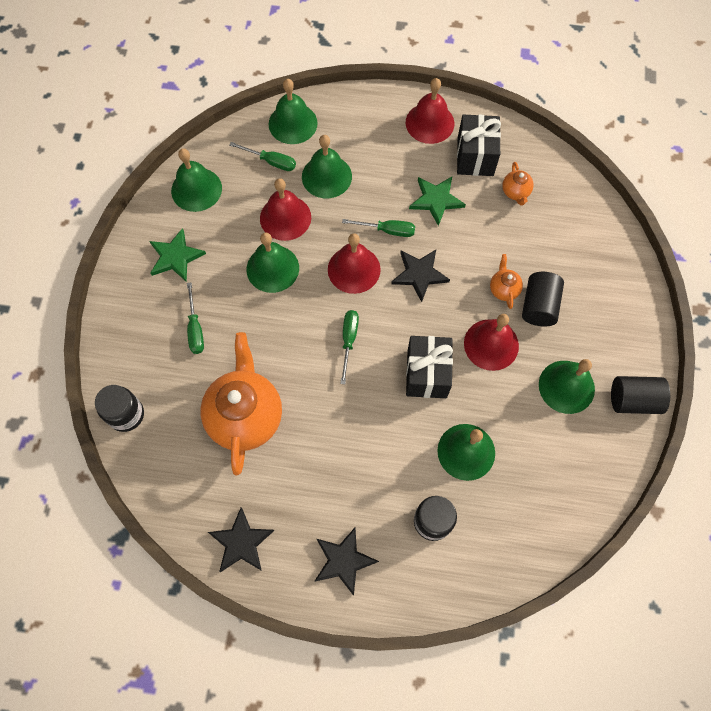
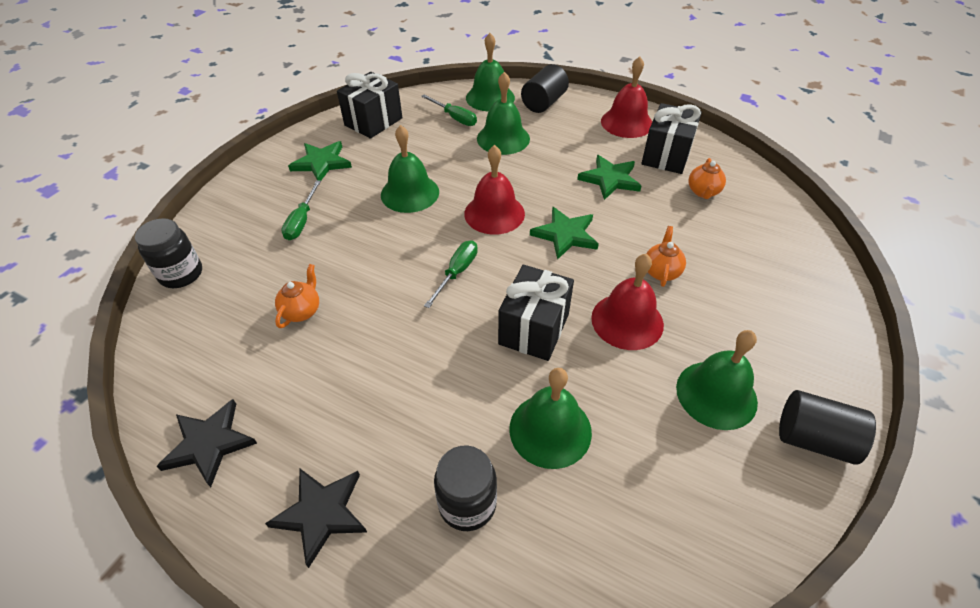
camera: 20 degrees right, 20 degrees down
green bell [171,148,222,212] -> black gift [337,72,402,139]
orange teapot [200,332,282,475] -> orange teapot [275,264,319,328], size x0.43
red bell [260,178,311,241] -> none
green screwdriver [342,219,415,237] -> none
black star [391,250,450,302] -> green star [530,207,599,260]
black cylinder [522,272,564,326] -> black cylinder moved to [521,64,569,113]

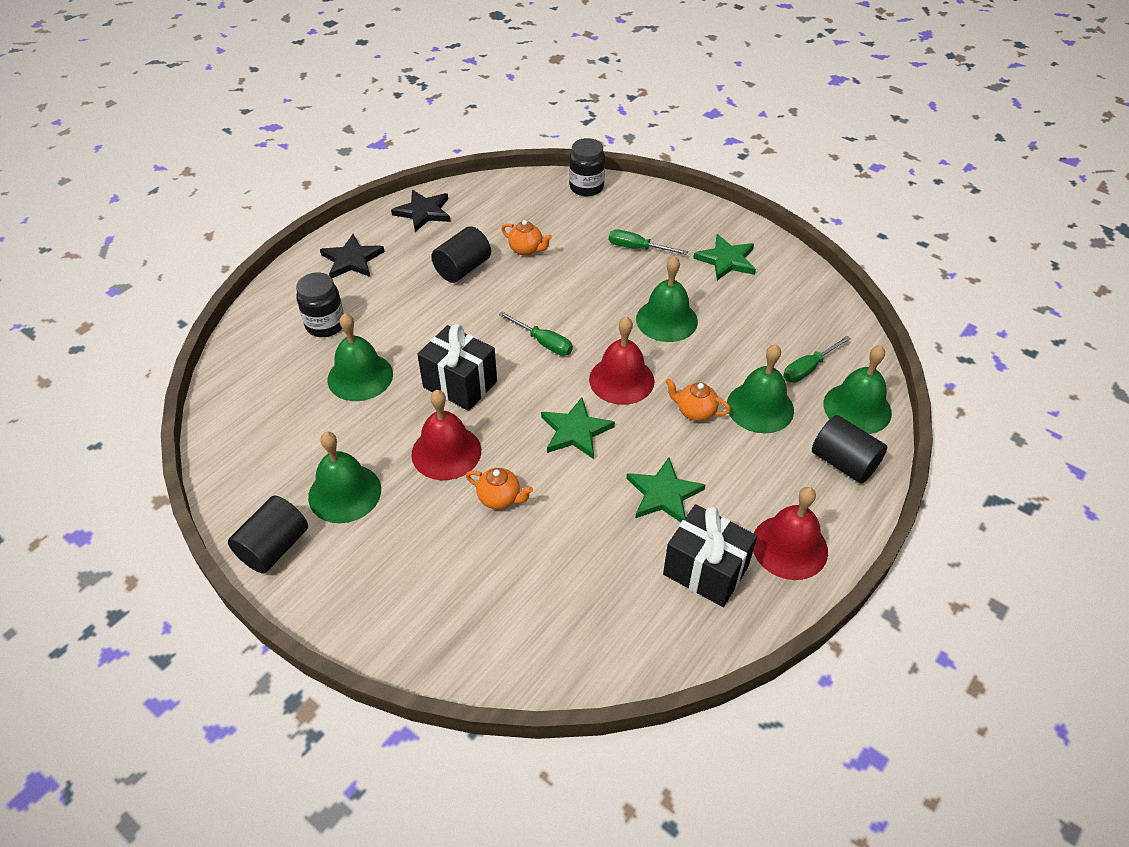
camera: 100 degrees right, 0 degrees up
black gift [337,72,402,139] -> none
orange teapot [688,158,726,199] -> orange teapot moved to [665,378,731,421]
none -> black cylinder [431,226,491,283]

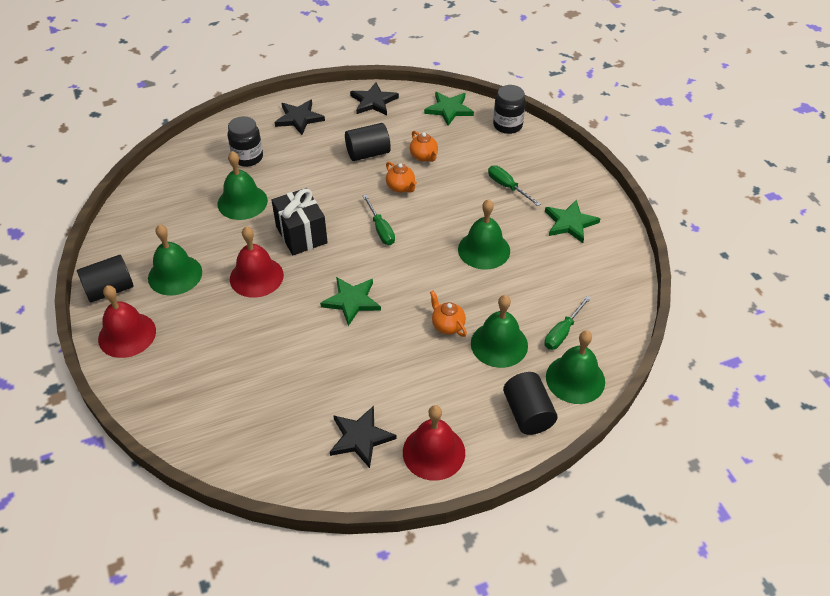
camera: 30 degrees right, 0 degrees up
orange teapot [466,468,533,509] -> orange teapot moved to [386,162,417,193]
red bell [589,316,655,405] -> red bell moved to [98,285,156,358]
green star [626,457,705,523] -> green star moved to [424,92,474,126]
black gift [663,504,757,607] -> black star [330,406,397,468]
green screwdriver [783,336,851,383] -> green screwdriver turned 45 degrees counterclockwise [544,296,591,350]

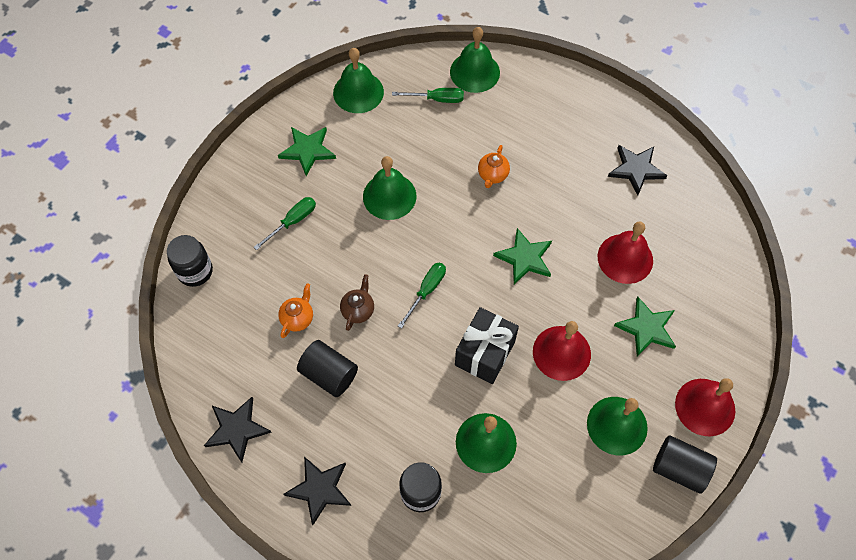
camera: 125 degrees left, 15 degrees up
orange teapot [386,162,417,193] -> brown teapot [340,274,374,331]
red bell [403,405,465,481] -> red bell moved to [598,221,653,284]
green star [424,92,474,126] -> green star moved to [614,297,676,357]
green bell [471,295,528,368] -> green bell moved to [333,48,384,113]
green screwdriver [488,166,541,206] -> green screwdriver turned 150 degrees counterclockwise [254,197,316,250]
black cylinder [503,372,558,435] -> none

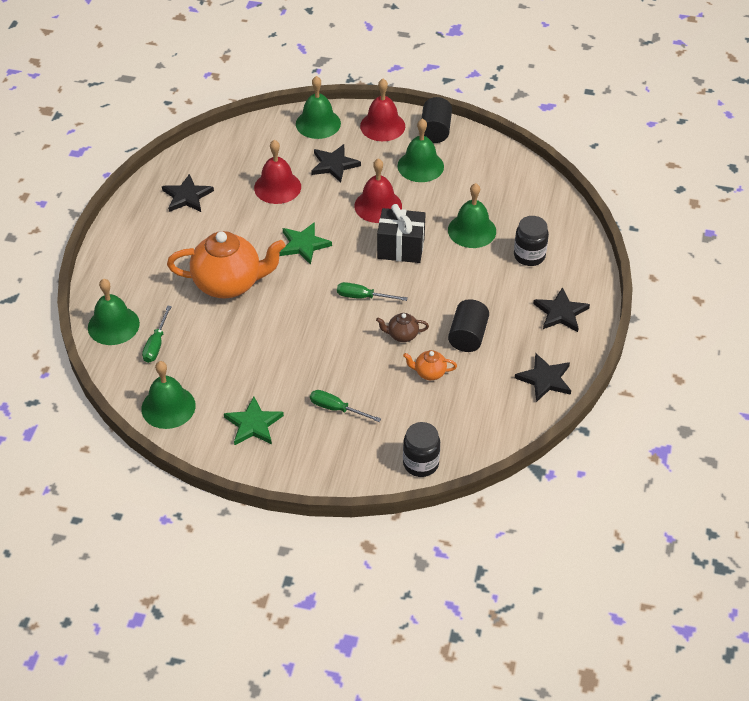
camera: 110 degrees left, 15 degrees down
green bell [363,156,416,220] -> green bell moved to [296,76,341,139]
green screwdriver [392,88,464,103] -> green screwdriver turned 150 degrees counterclockwise [142,305,172,363]
orange teapot [478,145,510,188] -> orange teapot [167,231,285,299], size x2.31
green star [614,297,676,357] -> black star [311,144,361,183]

